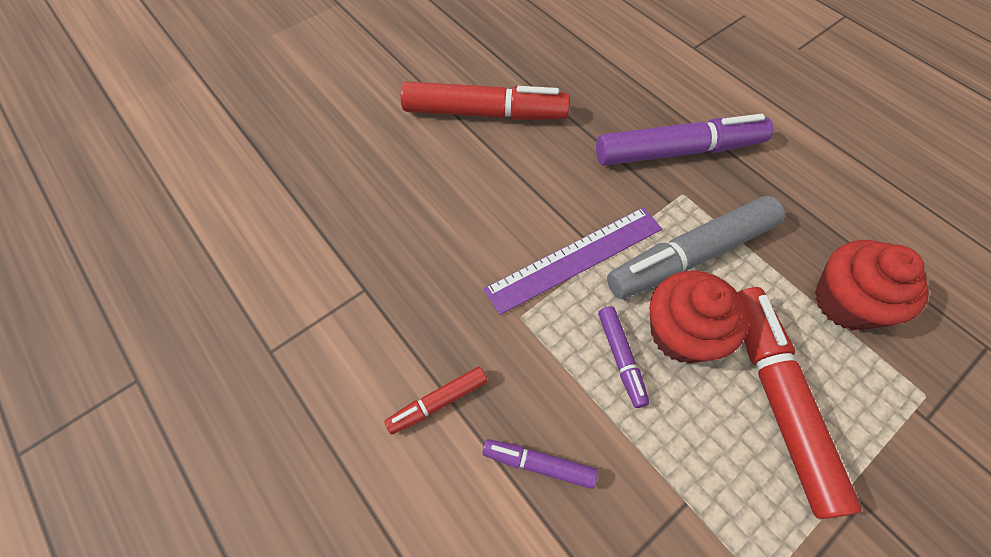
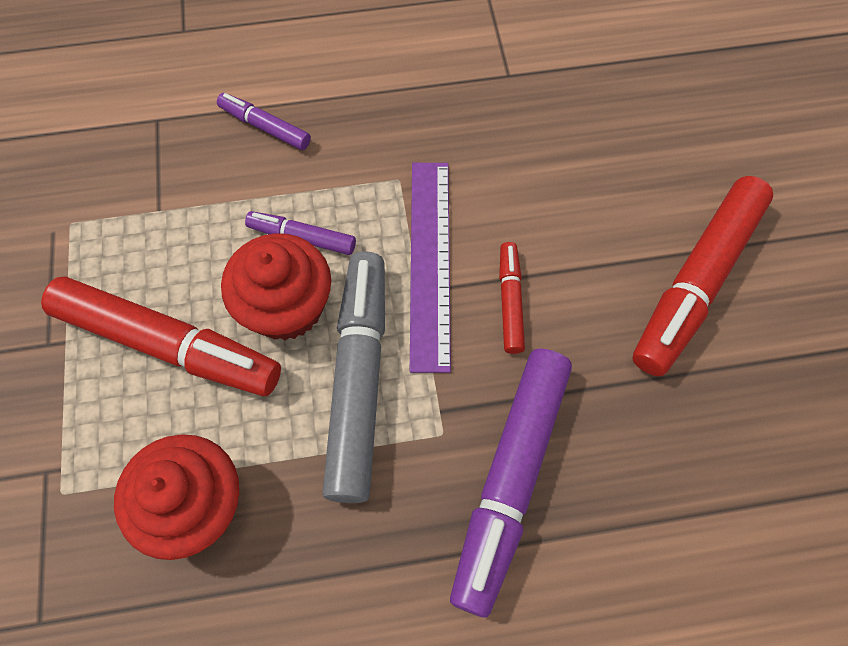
camera: 120 degrees right, 5 degrees up
red marker [384,366,488,435] -> red marker moved to [499,242,525,354]
purple marker [482,439,598,489] -> purple marker turned 105 degrees counterclockwise [217,93,311,150]

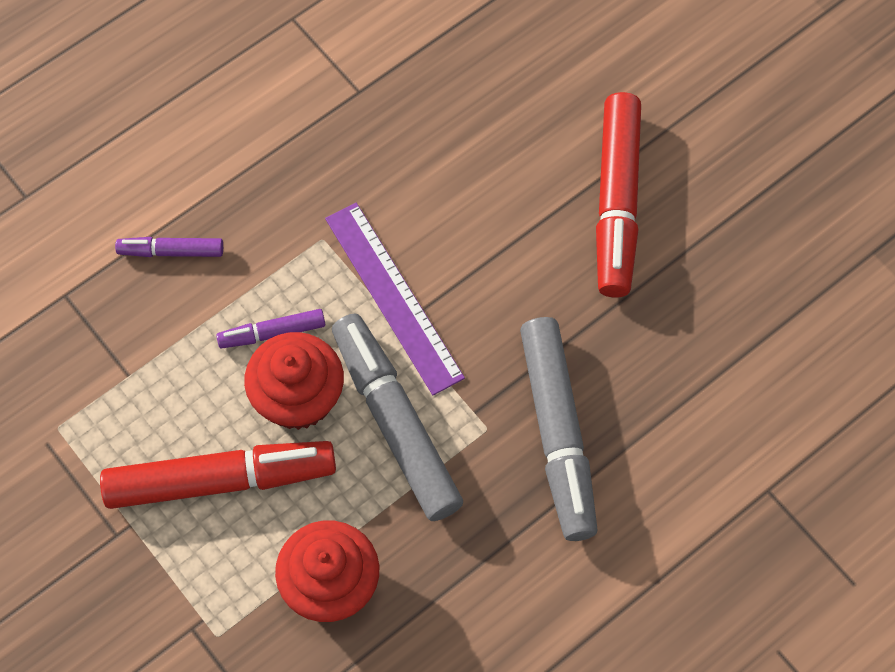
camera: 30 degrees left, 0 degrees up
purple marker [450,349,572,618] -> grey marker [520,317,598,541]
red marker [499,242,525,354] -> none

